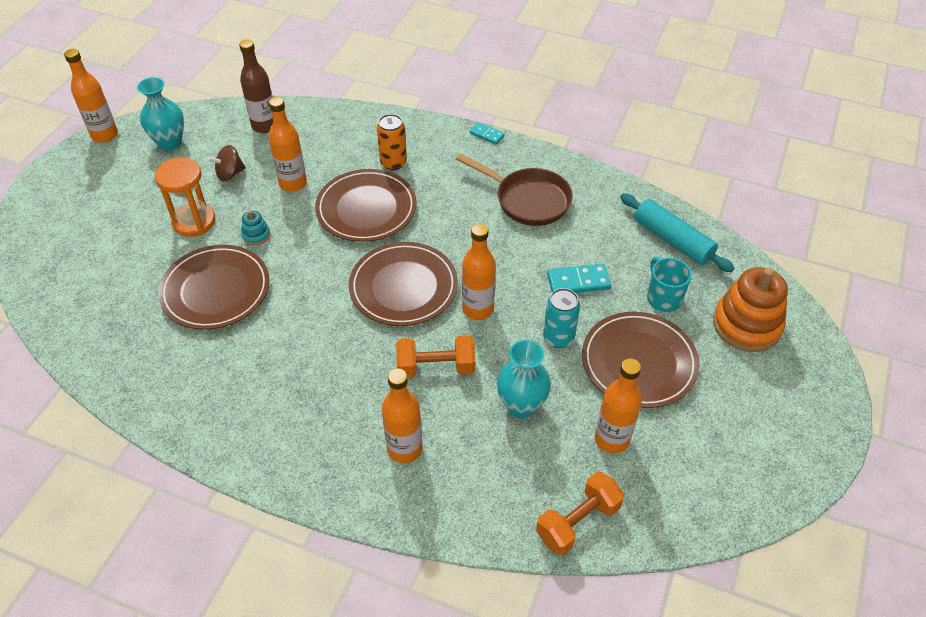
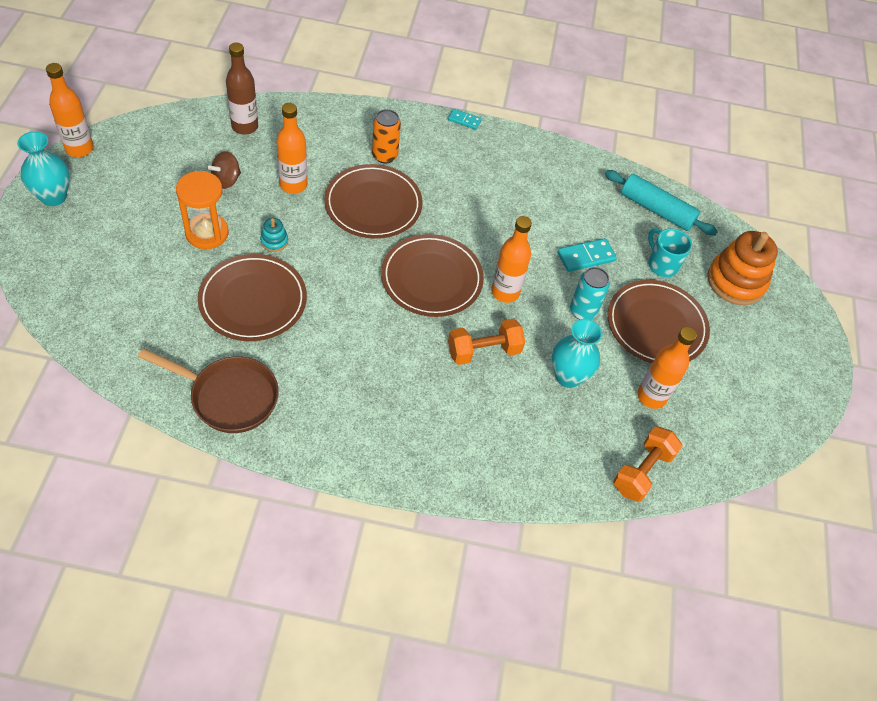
camera: 20 degrees left, 5 degrees up
turquoise vase [137,77,184,151] -> turquoise vase moved to [17,131,70,206]
orange bottle [382,368,422,463] -> none
brown pan [456,153,573,226] -> brown pan moved to [138,348,279,433]

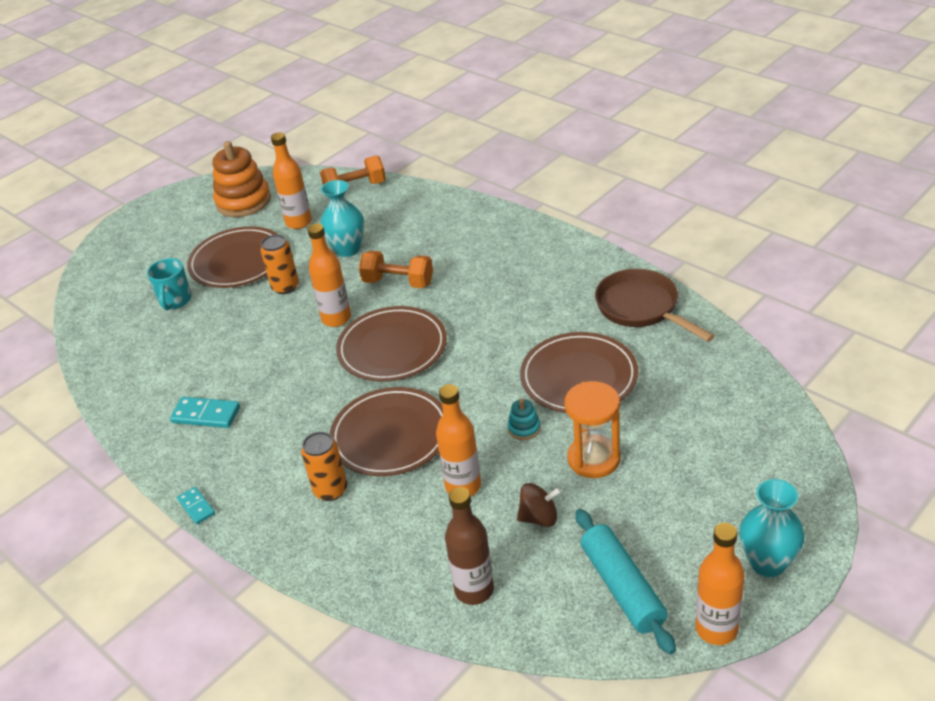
camera: 135 degrees left, 15 degrees down
turquoise domino [558,238,617,272] -> turquoise domino moved to [170,397,240,428]
turquoise can [570,267,610,320] -> orange can [260,234,299,294]
turquoise rolling pin [605,170,718,236] -> turquoise rolling pin moved to [575,509,676,654]
orange stacking toy [707,231,778,305] -> orange stacking toy moved to [213,141,271,217]

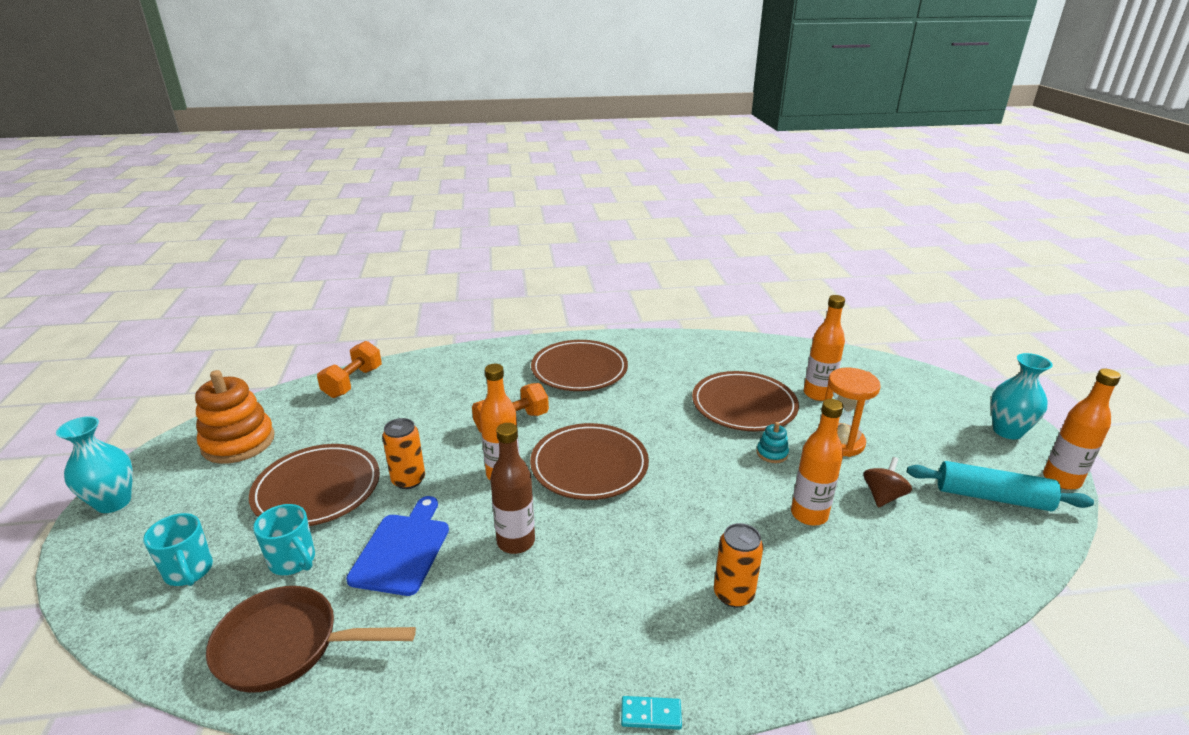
camera: 55 degrees left, 10 degrees down
turquoise domino [170,397,240,428] -> none
orange bottle [271,132,312,229] -> orange bottle moved to [804,295,845,401]
turquoise vase [321,180,364,257] -> turquoise vase moved to [56,416,133,513]
brown plate [330,387,443,476] -> brown plate moved to [531,340,628,391]
brown bottle [445,487,494,605] -> brown bottle moved to [490,423,535,554]
brown pan [595,269,715,342] -> brown pan moved to [206,586,416,693]
none -> turquoise mug [143,513,213,586]
none -> blue cutting board [346,496,449,596]

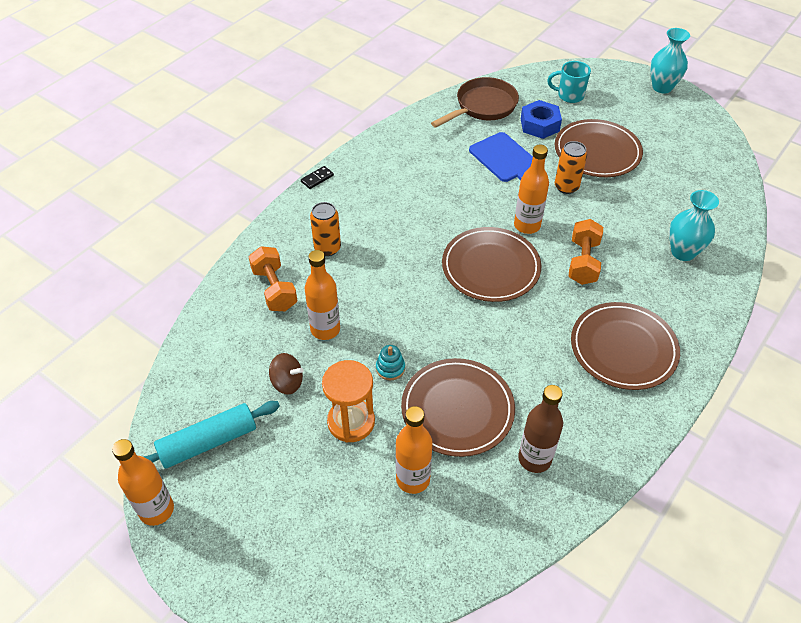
camera: 135 degrees right, 20 degrees up
orange stacking toy [195,370,275,464] -> none
turquoise mug [253,504,315,575] -> blue nut [521,100,562,139]
orange dumbbell [317,341,382,398] -> orange dumbbell moved to [249,246,298,311]
brown bottle [490,423,535,554] -> brown bottle moved to [518,385,563,473]
turquoise domino [621,696,682,730] -> black domino [301,166,334,189]
brown spinning top [863,457,912,508] -> brown spinning top turned 60 degrees counterclockwise [269,353,303,395]
turquoise vase [991,353,1053,439] -> turquoise vase moved to [669,190,719,261]

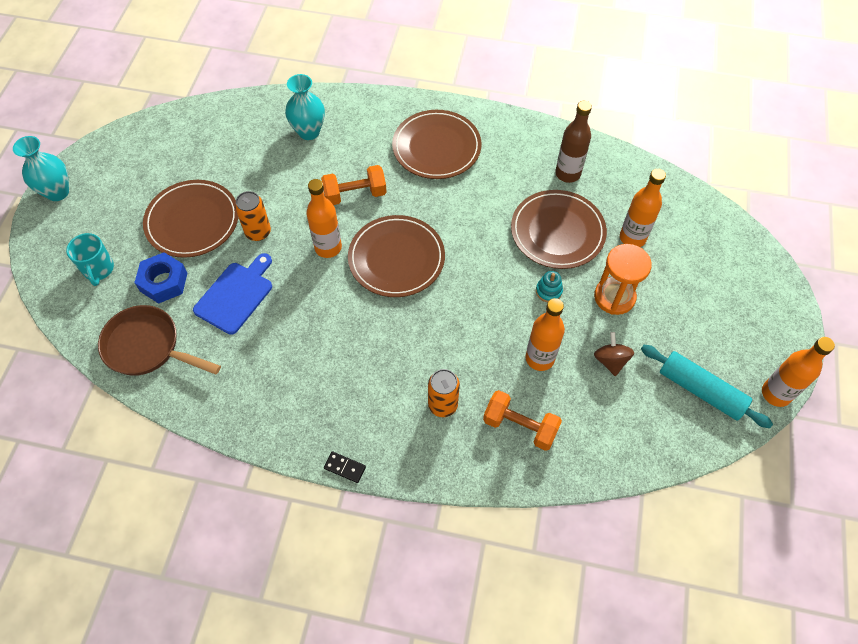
camera: 115 degrees left, 10 degrees up
orange dumbbell [249,246,298,311] -> orange dumbbell turned 75 degrees clockwise [483,390,562,451]

